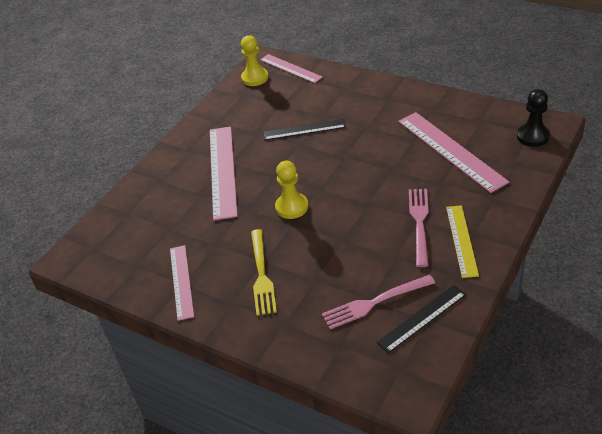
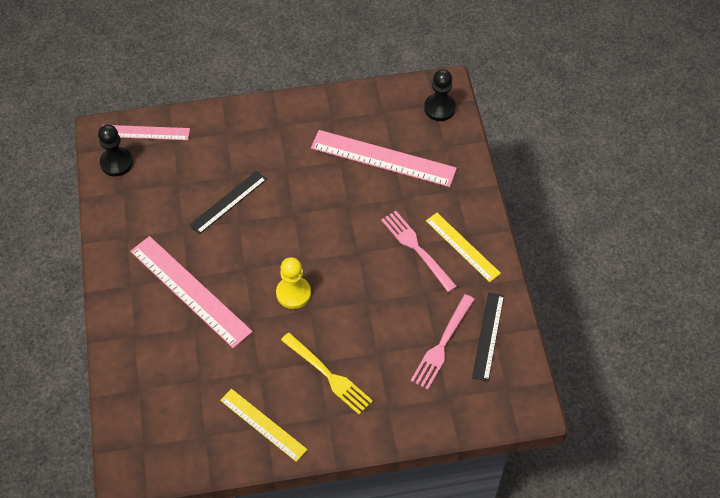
camera: 45 degrees left, 15 degrees up
pink ruler [170,245,194,321] -> yellow ruler [220,389,308,462]
yellow pawn [241,35,268,86] -> black pawn [98,125,133,176]

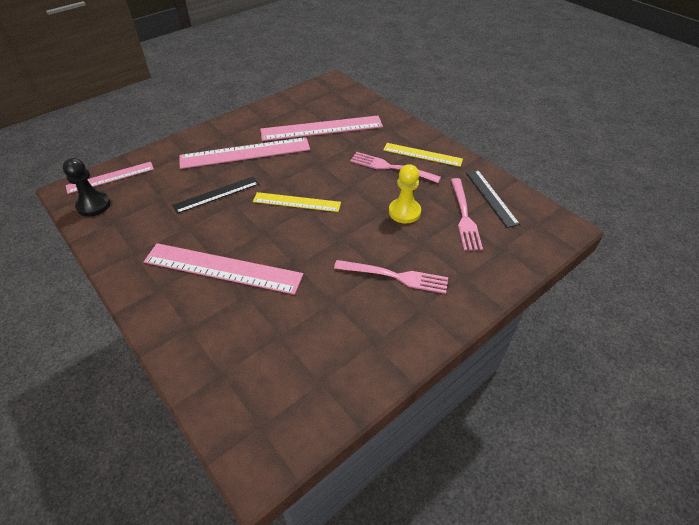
camera: 30 degrees left, 10 degrees down
black ruler [189,171,267,234] -> black ruler turned 45 degrees clockwise [172,176,259,214]
yellow ruler [220,389,308,462] -> yellow ruler moved to [253,192,341,212]
yellow pawn [276,257,311,309] -> yellow pawn moved to [389,164,421,223]
yellow fork [281,333,373,415] -> pink fork [334,260,448,294]
black pawn [424,69,456,121] -> none
none -> pink ruler [179,137,310,169]

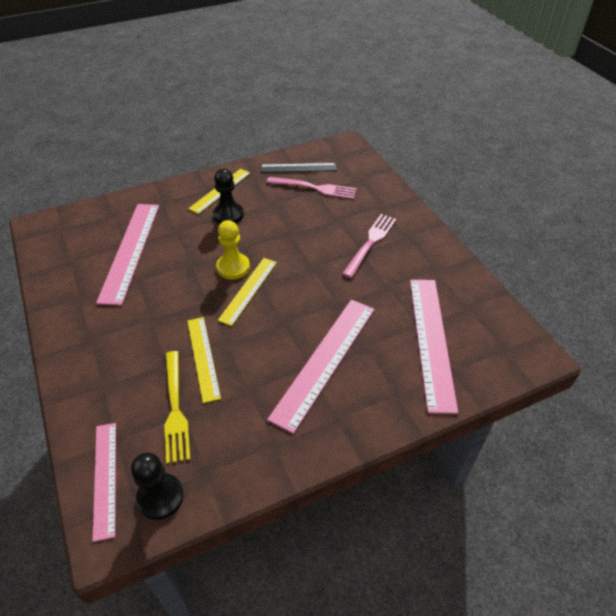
camera: 75 degrees left, 0 degrees up
black ruler [172,176,259,214] -> yellow ruler [187,317,221,403]
pink ruler [179,137,310,169] -> pink ruler moved to [410,280,458,414]
pink fork [350,152,441,183] -> black pawn [213,169,244,224]
yellow pawn [389,164,421,223] -> yellow pawn moved to [216,220,250,280]
none -> yellow fork [164,351,190,464]

